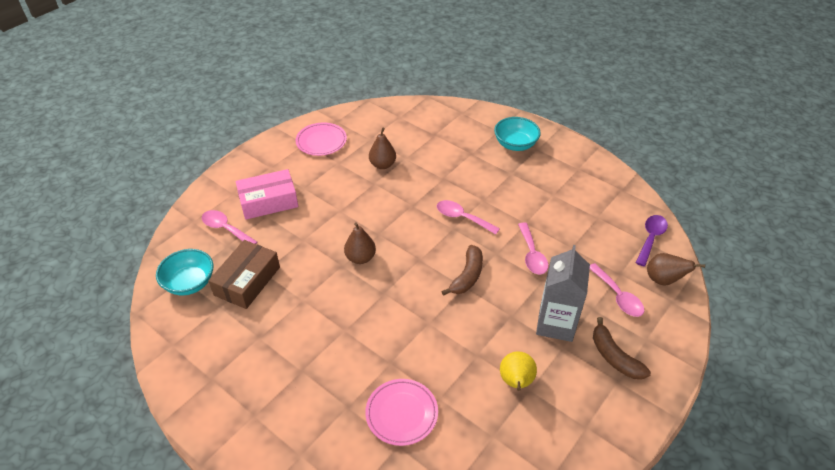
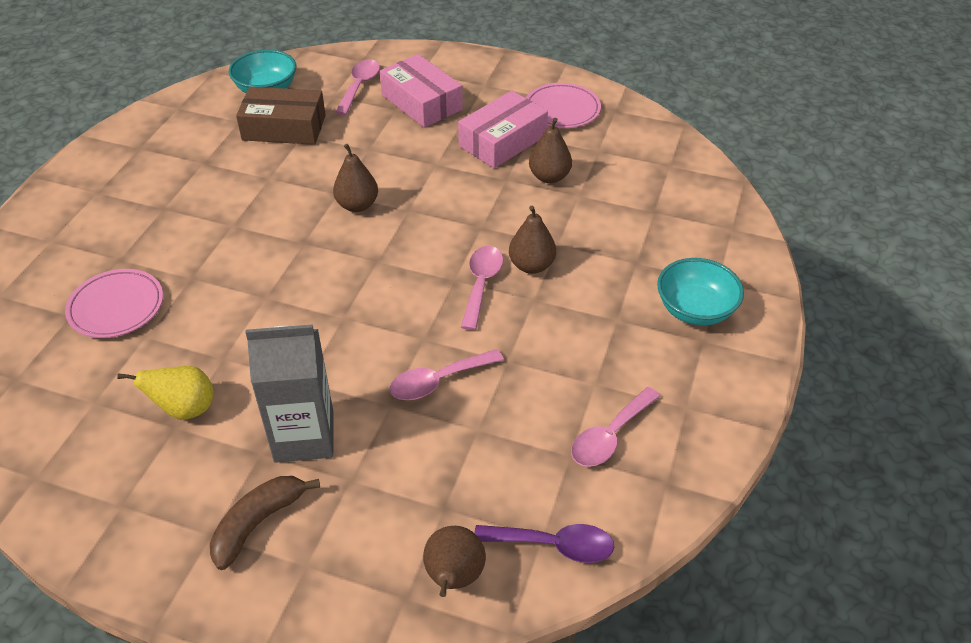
camera: 70 degrees right, 0 degrees up
brown banana [441,245,483,296] -> none
pink spoon [590,263,644,317] -> pink spoon moved to [571,387,660,467]
none -> pink box [458,91,548,168]
none -> brown pear [509,206,556,274]

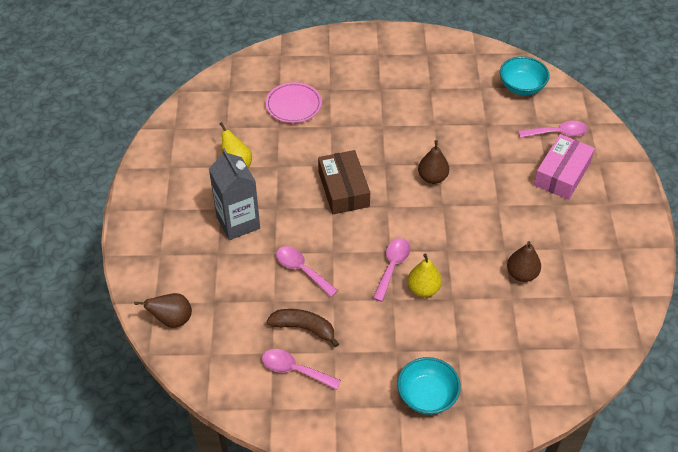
camera: 70 degrees right, 5 degrees up
brown banana [210,476,320,570] -> brown banana moved to [267,309,339,347]
brown box [236,87,326,145] -> brown box moved to [318,150,370,214]
pink box [458,91,548,168] -> none
pink spoon [461,246,503,330] -> pink spoon turned 60 degrees counterclockwise [373,238,411,302]
purple spoon [474,524,614,563] -> none
brown pear [509,206,556,274] -> yellow pear [408,254,442,297]
pink plate [526,83,601,128] -> none

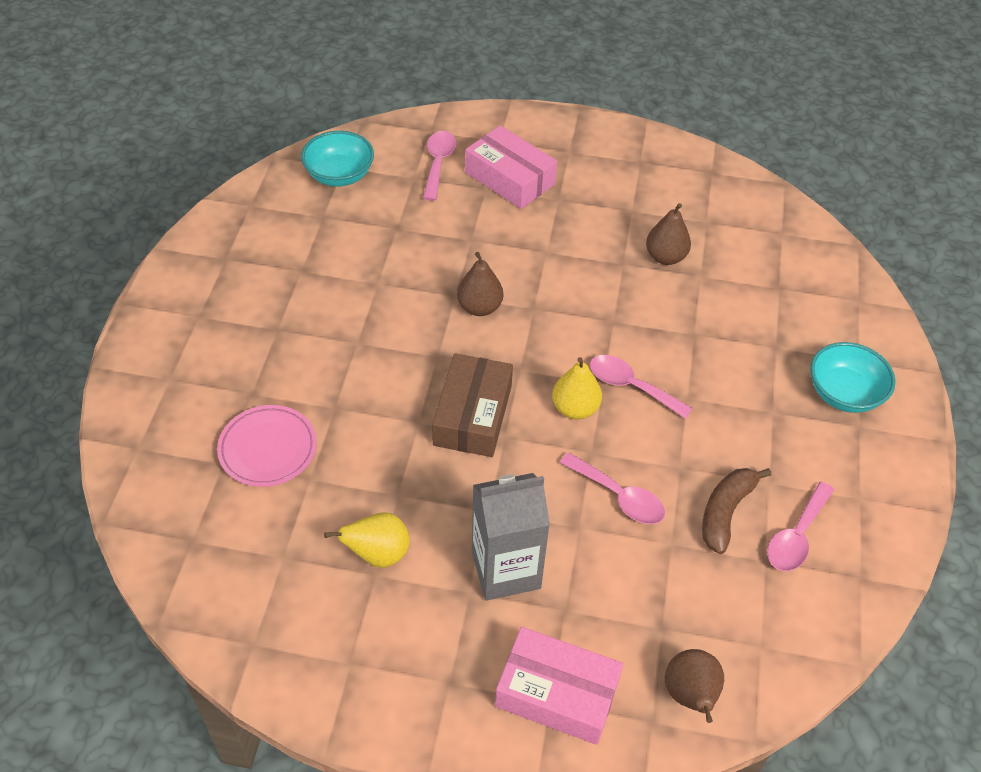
camera: 80 degrees left, 0 degrees up
pink spoon [276,246,338,297] -> pink spoon turned 105 degrees counterclockwise [560,452,665,524]
brown box [318,150,370,214] -> brown box turned 75 degrees counterclockwise [432,353,513,457]
yellow pear [408,254,442,297] -> yellow pear moved to [552,357,602,419]
none -> pink box [495,627,623,745]

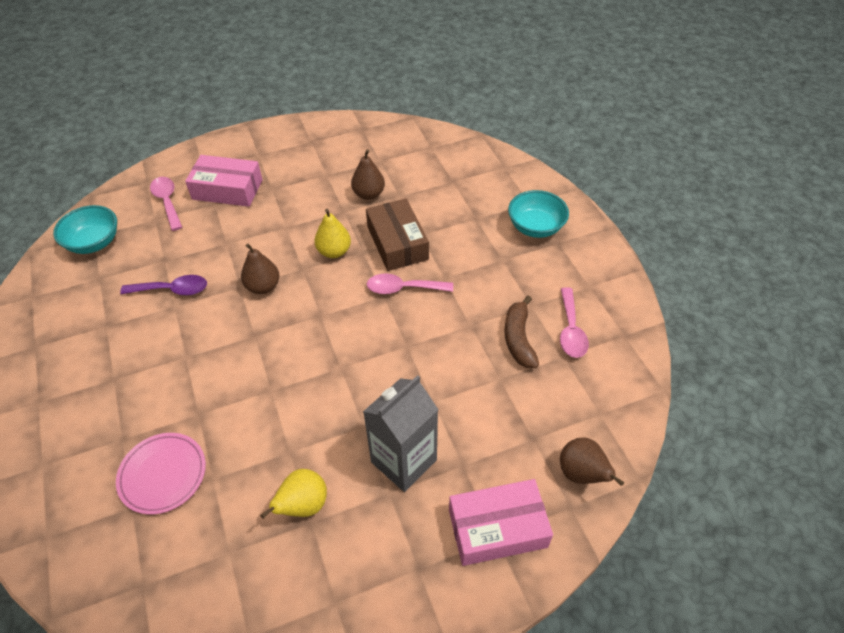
camera: 30 degrees left, 0 degrees up
brown box [432,353,513,457] -> brown box moved to [366,198,429,271]
yellow pear [552,357,602,419] -> yellow pear moved to [315,209,351,258]
pink spoon [560,452,665,524] -> none
none -> purple spoon [120,275,207,295]

